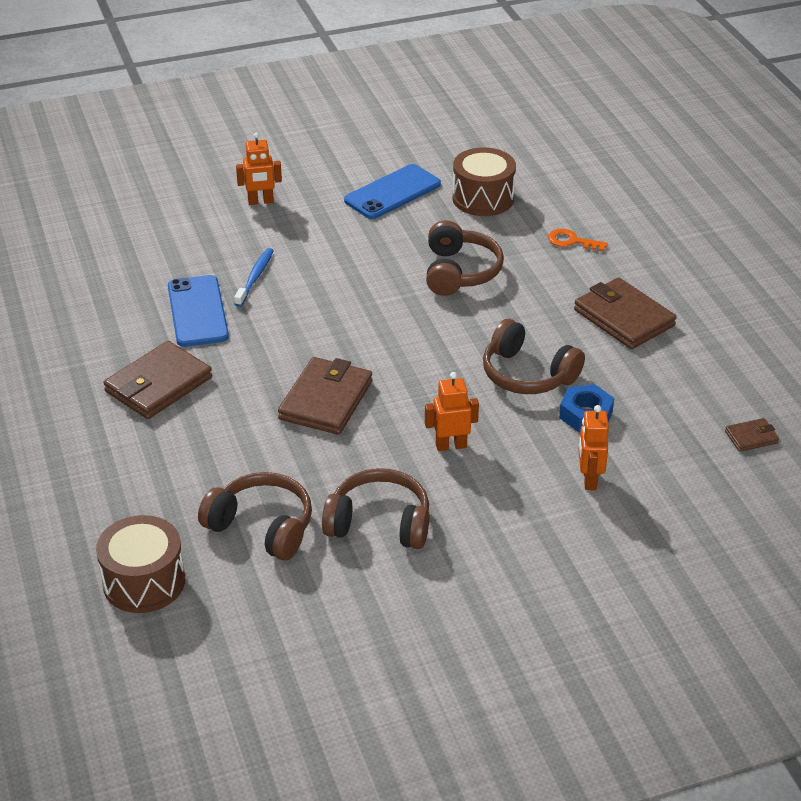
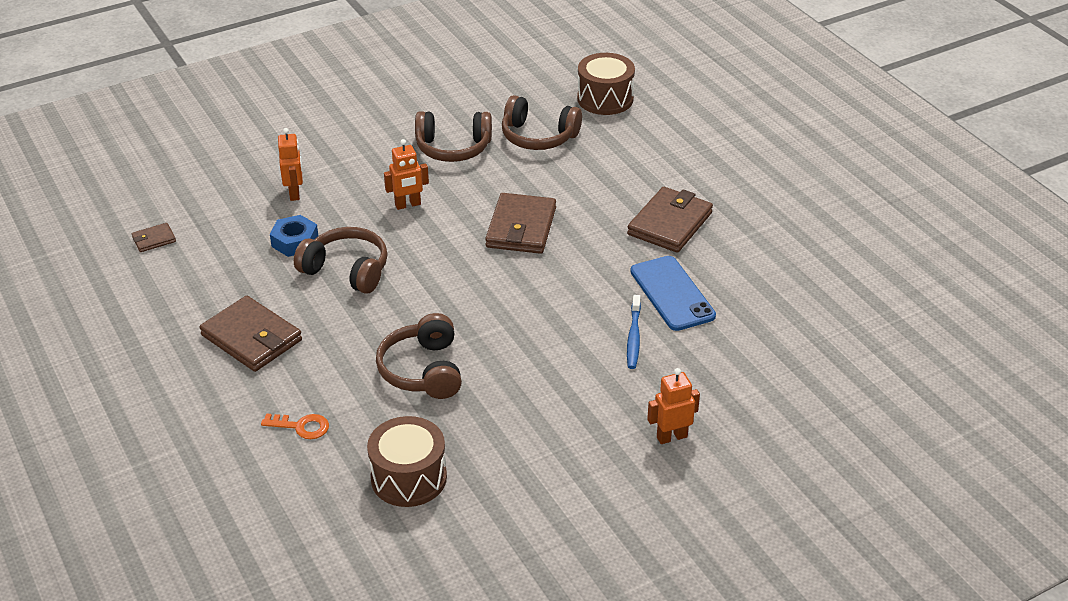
camera: 170 degrees right, 0 degrees up
blue phone [344,164,441,219] -> none

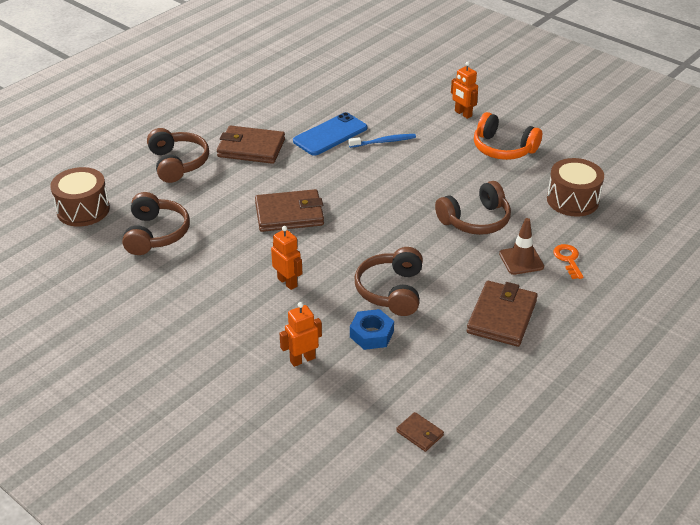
camera: 110 degrees left, 0 degrees up
brown headphones [415,111,492,162] -> brown headphones moved to [147,128,209,183]
none -> orange headphones [474,112,542,160]
none -> brown traffic cone [499,218,544,275]

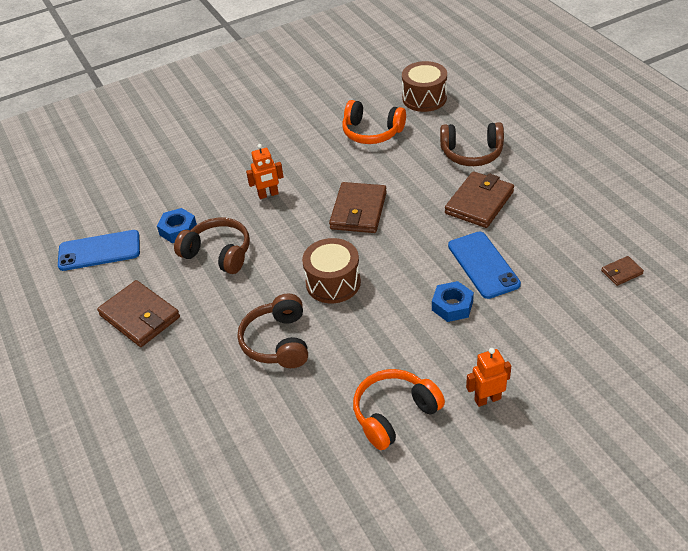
camera: 115 degrees right, 5 degrees up
brown headphones [122,192,190,255] -> orange headphones [342,100,406,144]
orange robot [279,302,322,367] -> none
blue toothbrush [349,134,416,148] -> blue nut [432,281,474,322]
brown wallet [396,412,444,452] -> brown wallet moved to [601,256,644,286]
brown traffic cone [499,218,544,275] -> none
brown drum [547,158,604,217] -> brown drum moved to [302,238,361,303]
orange key [553,244,584,279] -> none
none -> blue phone [58,230,140,271]

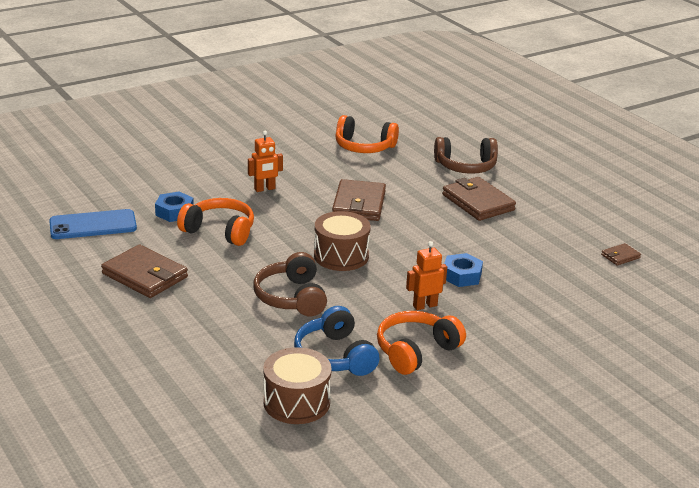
camera: 10 degrees left, 15 degrees down
brown headphones [174,218,250,274] -> orange headphones [177,198,254,246]
brown drum [402,61,447,112] -> brown drum moved to [263,347,332,424]
brown wallet [445,171,514,228] -> brown wallet turned 60 degrees counterclockwise [442,177,516,221]
blue phone [448,232,521,299] -> none
orange robot [466,348,511,407] -> orange robot moved to [406,241,447,310]
none -> blue headphones [294,306,379,376]

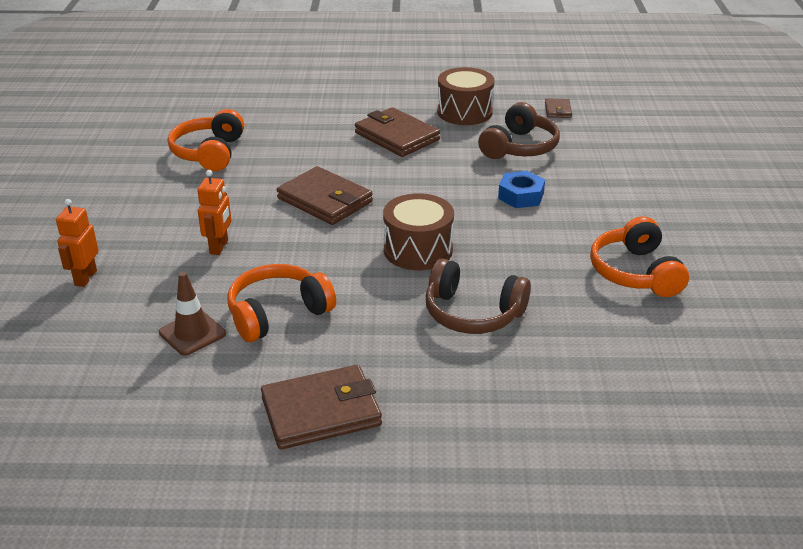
camera: 55 degrees left, 5 degrees up
blue phone [49,209,137,239] -> none
blue nut [155,192,194,222] -> brown traffic cone [159,272,226,356]
brown drum [263,347,332,424] -> brown drum moved to [437,67,494,125]
blue headphones [294,306,379,376] -> none
orange headphones [335,115,399,153] -> orange headphones turned 135 degrees clockwise [168,109,244,171]
orange robot [406,241,447,310] -> orange robot moved to [56,199,99,287]
brown headphones [434,137,498,174] -> brown headphones moved to [478,102,560,159]
brown wallet [442,177,516,221] -> brown wallet turned 45 degrees clockwise [355,107,440,157]

